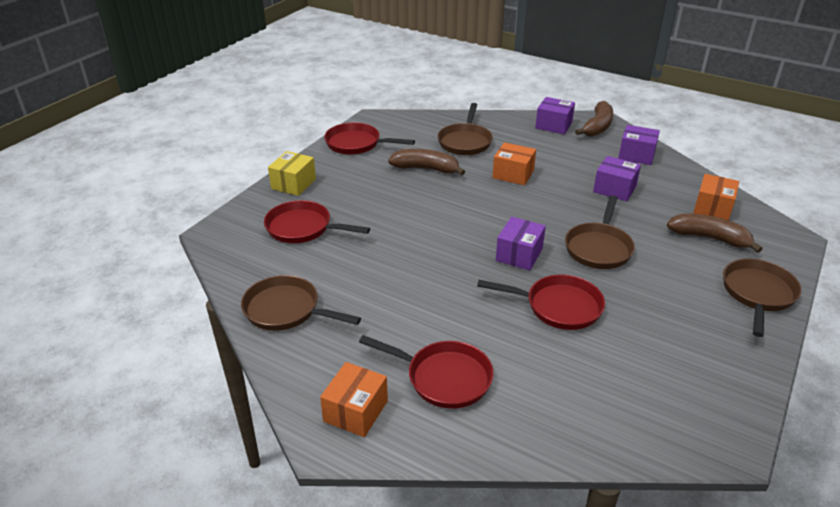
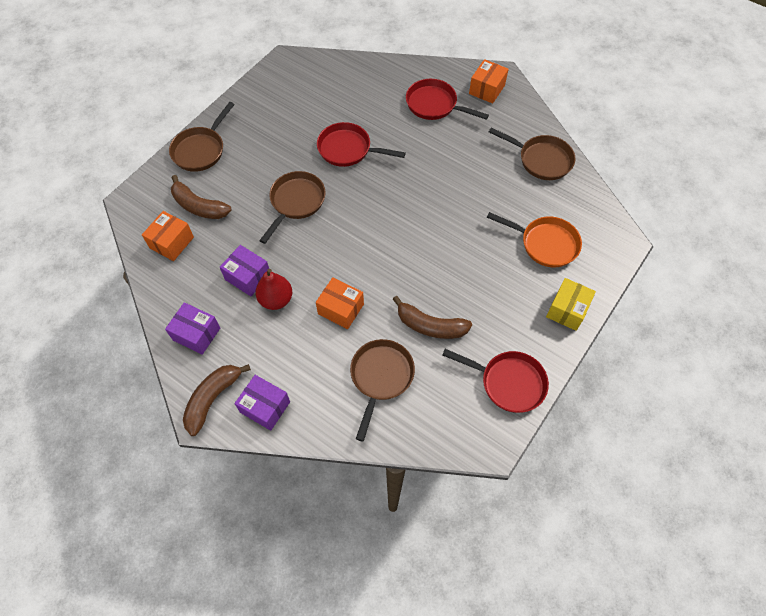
camera: 175 degrees left, 25 degrees up
red pan [264,200,370,243] -> orange pan [487,212,582,267]
purple box [496,217,546,270] -> none
none -> red pear [255,269,292,310]

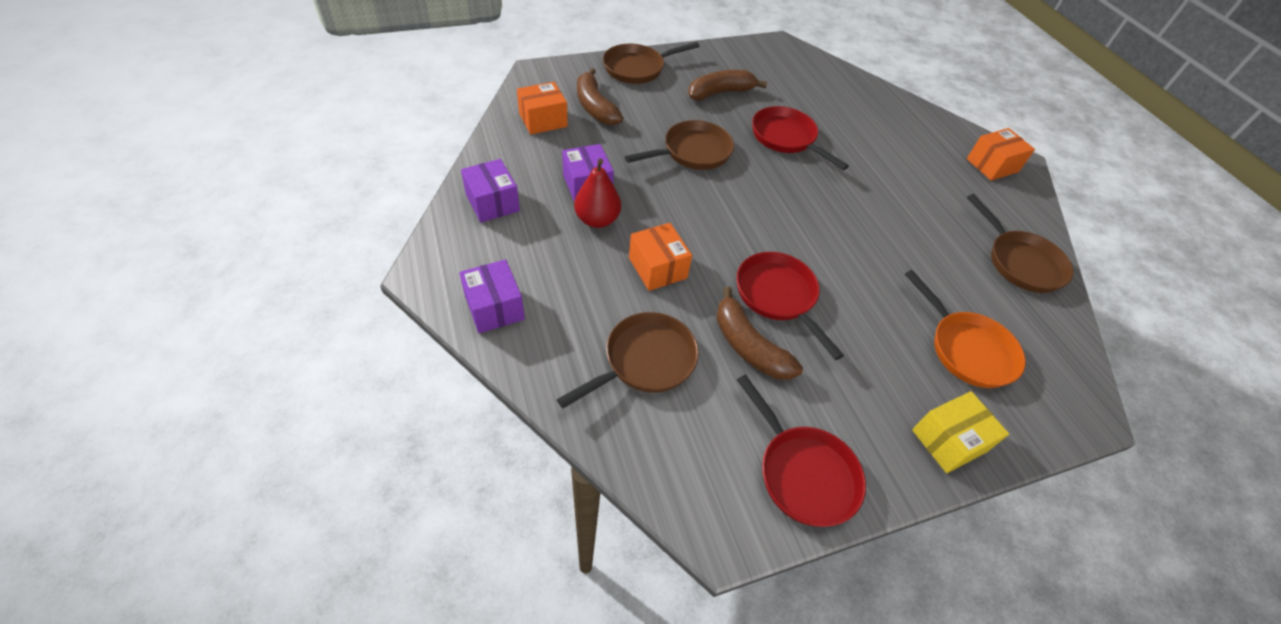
camera: 30 degrees right, 10 degrees down
brown banana [183,364,251,436] -> brown banana moved to [688,70,767,101]
red pan [406,79,489,120] -> red pan moved to [736,252,844,360]

